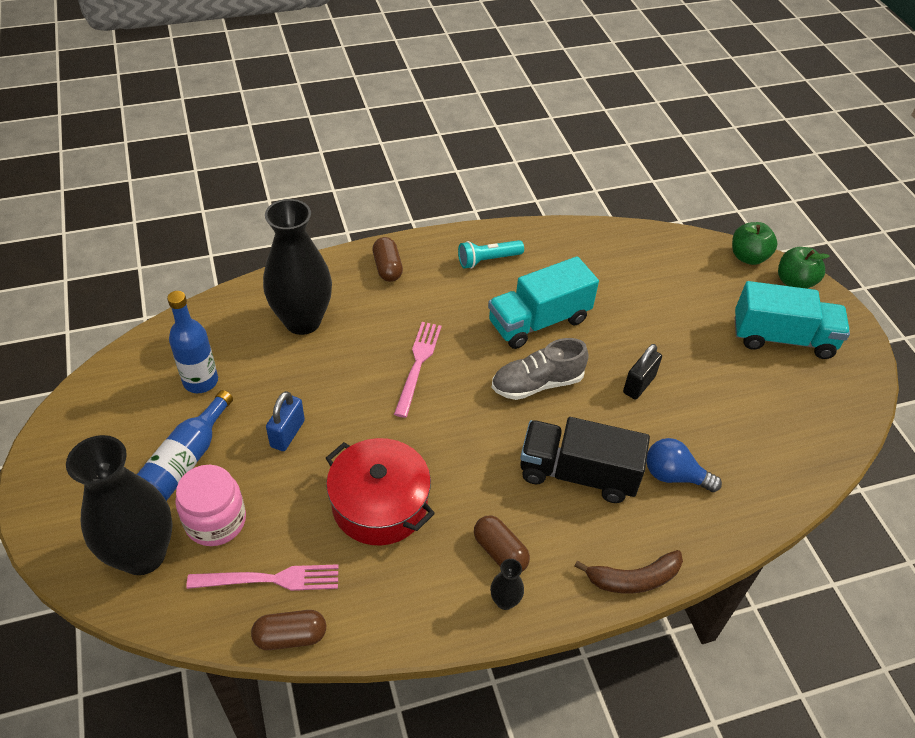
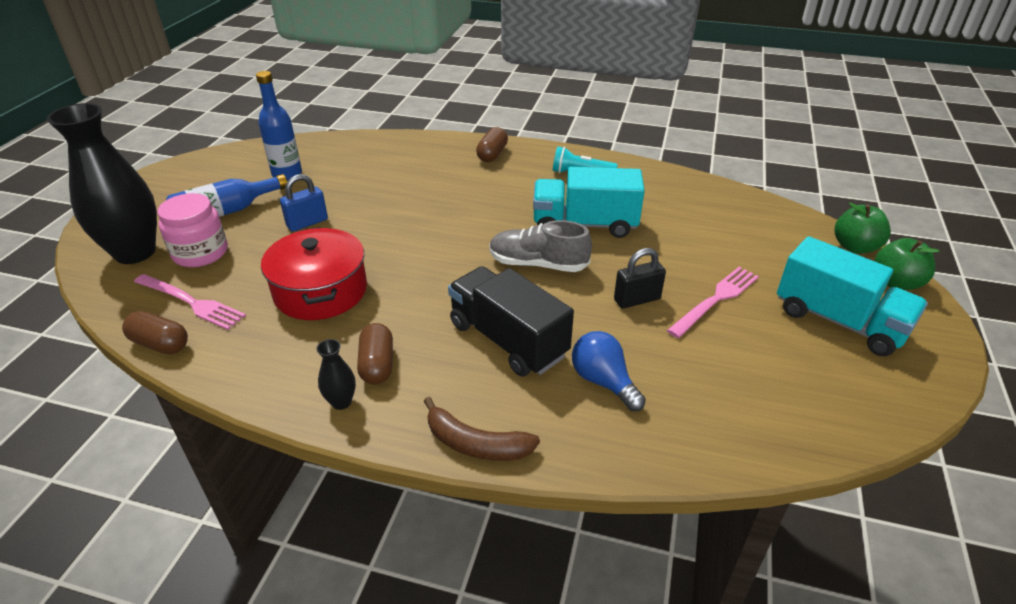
camera: 35 degrees right, 10 degrees down
black vase [263,199,332,335] -> none
pink fork [394,322,442,418] -> pink fork moved to [667,267,759,338]

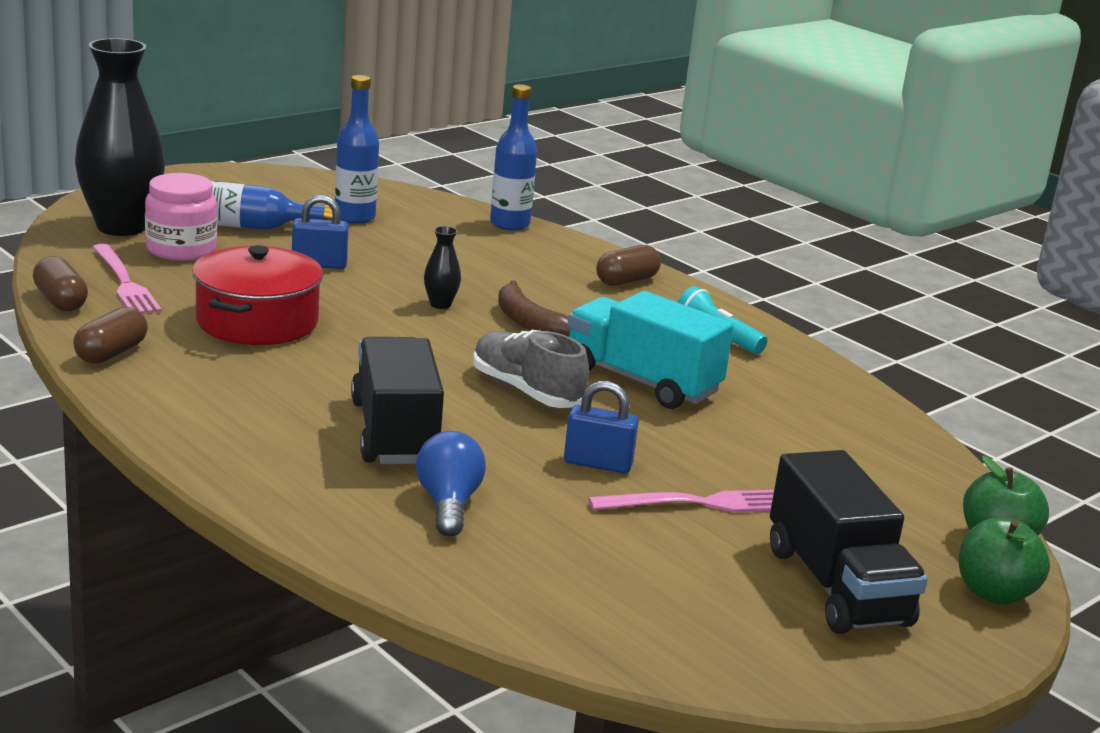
camera: 30 degrees right, 15 degrees down
black vase [316,339,356,410] -> black vase moved to [424,226,461,309]
brown capsule [357,323,393,385] -> brown capsule moved to [73,306,148,364]
brown banana [424,397,540,461] -> brown banana moved to [498,280,570,337]
black padlock [614,248,666,309] -> blue padlock [564,381,639,474]
turquoise truck [777,236,928,356] -> black truck [770,450,928,634]
none -> blue bottle [490,84,537,231]

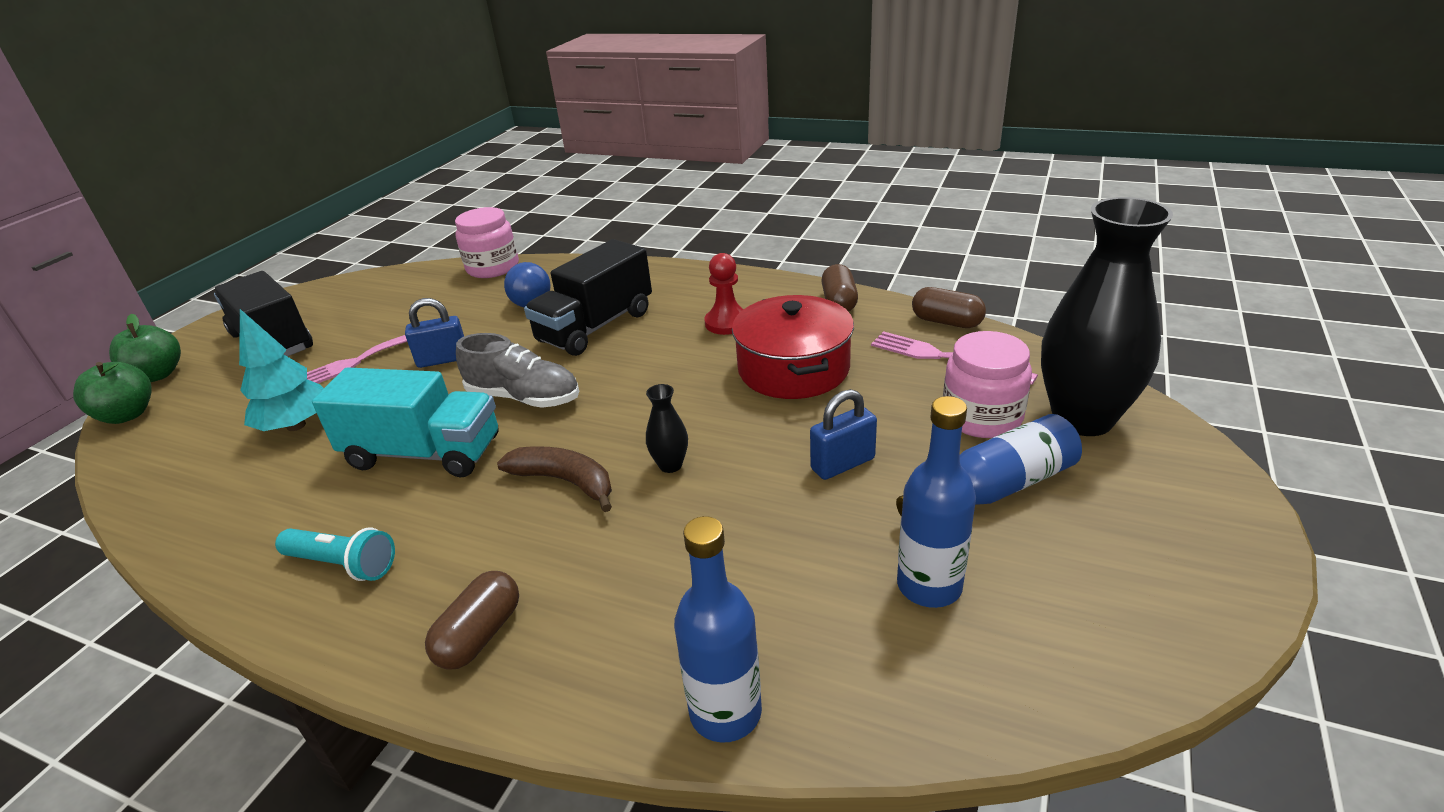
camera: 160 degrees right, 10 degrees up
black truck [351,337,444,464] -> black truck turned 75 degrees clockwise [524,239,652,356]
none -> turquoise tree [239,309,324,431]
none -> pink jar [455,207,519,278]
none -> red pawn [704,253,743,335]

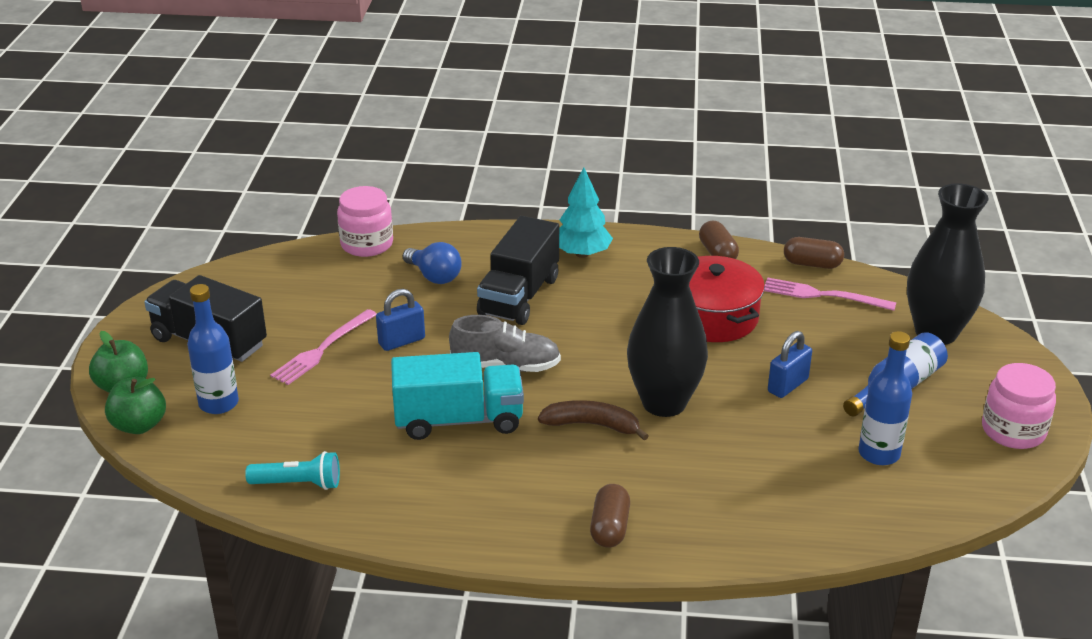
camera: 20 degrees left, 0 degrees up
turquoise tree [239,309,324,431] -> turquoise tree moved to [559,167,613,258]
turquoise flashlight [275,527,395,581] -> turquoise flashlight moved to [245,451,340,490]
black vase [646,384,688,473] -> black vase [627,247,708,417], size x2.47
blue bottle [674,516,762,743] -> blue bottle moved to [187,284,239,414]
red pawn [704,253,743,335] -> none
pink jar [943,331,1032,438] -> pink jar moved to [982,363,1056,449]

